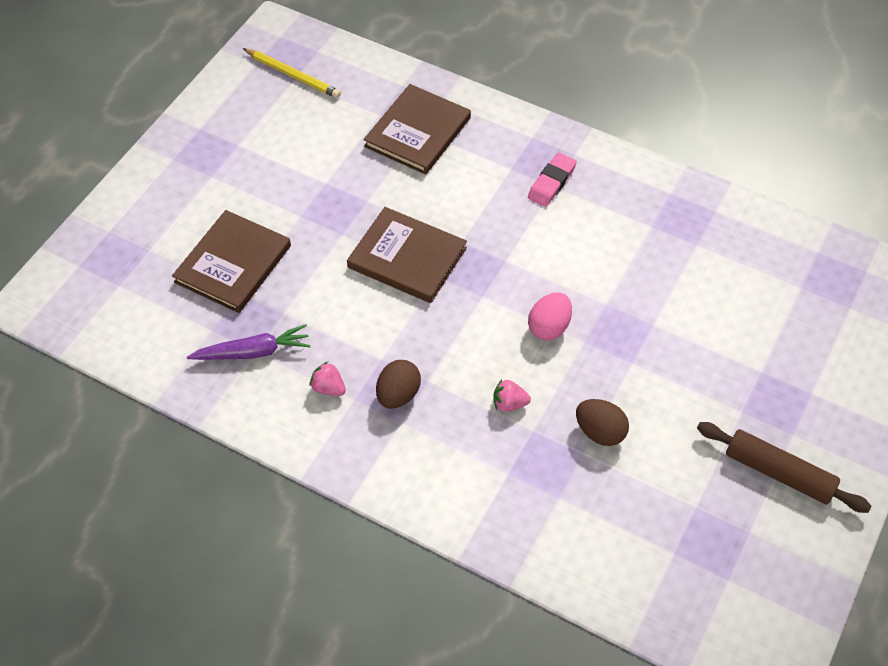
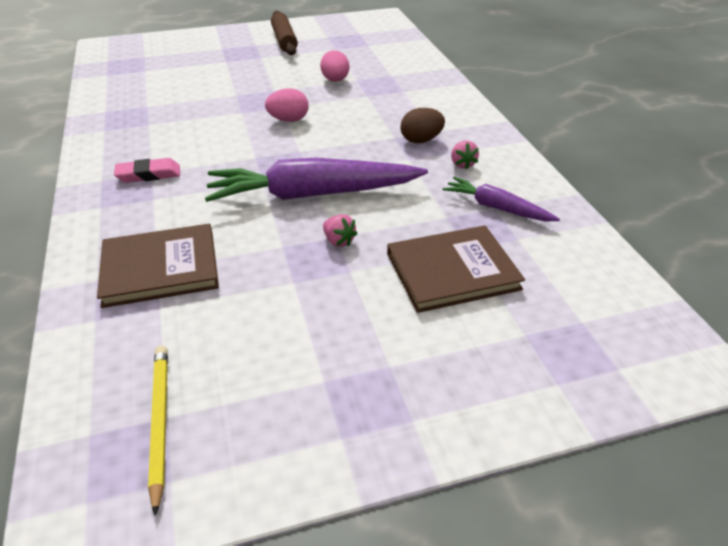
camera: 135 degrees left, 15 degrees down
brown book [347,207,467,303] -> purple carrot [205,158,428,202]
pink strawberry [493,380,531,412] -> pink strawberry moved to [323,214,358,247]
brown egg [576,399,629,446] -> pink egg [320,50,349,82]

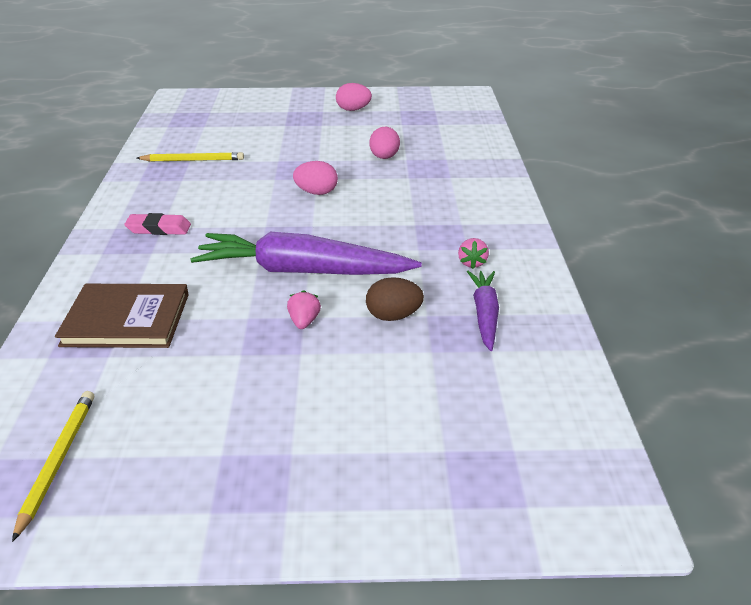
camera: 15 degrees right, 5 degrees down
brown rolling pin [271,11,298,55] -> pink egg [336,83,372,111]
pink strawberry [323,214,358,247] -> pink strawberry turned 150 degrees counterclockwise [287,290,321,329]
brown book [387,225,525,313] -> none
brown egg [400,108,445,143] -> brown egg moved to [366,277,424,321]
purple carrot [442,177,560,221] -> purple carrot turned 45 degrees clockwise [467,271,499,351]
none -> yellow pencil [137,152,244,162]

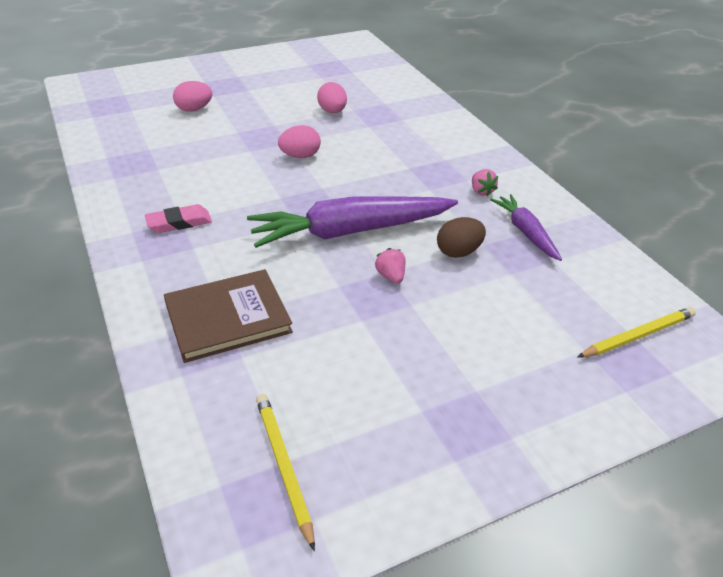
camera: 25 degrees left, 5 degrees up
yellow pencil [137,152,244,162] -> yellow pencil moved to [578,307,696,357]
pink egg [336,83,372,111] -> pink egg moved to [173,81,212,112]

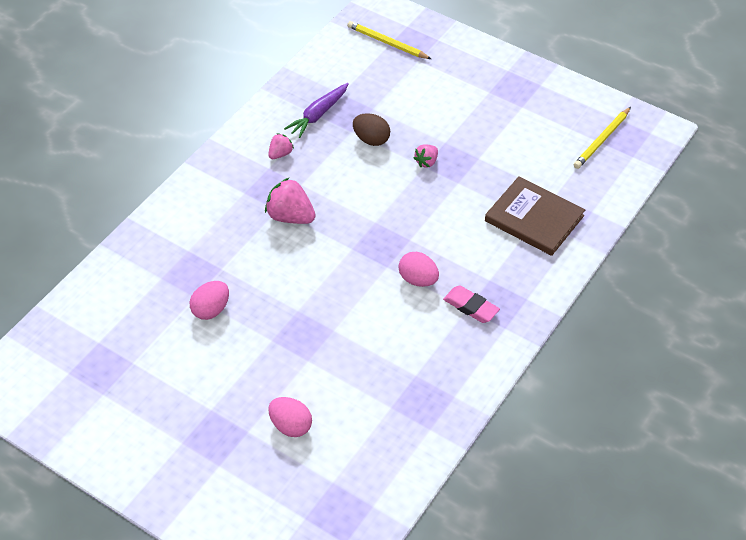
camera: 120 degrees left, 10 degrees up
purple carrot [247,196,458,248] -> none
pink egg [278,125,321,158] -> pink egg moved to [398,252,439,287]
none -> pink strawberry [265,178,316,224]

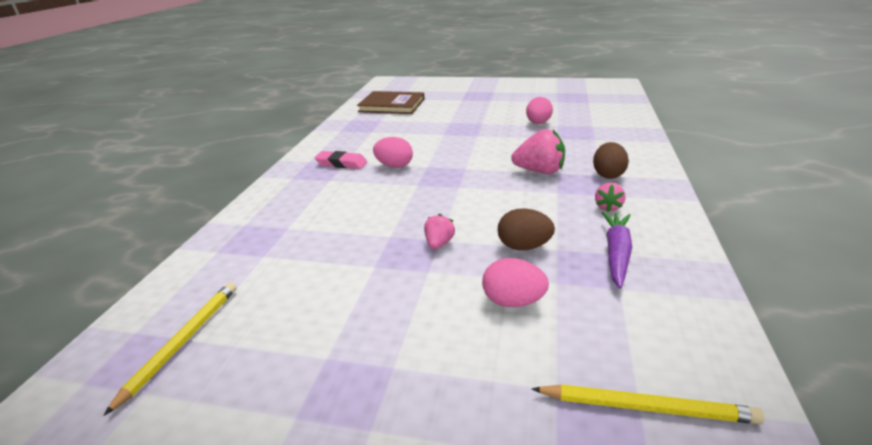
camera: 160 degrees right, 20 degrees down
pink egg [268,397,312,437] -> pink egg moved to [482,258,549,307]
brown book [485,176,585,256] -> brown book moved to [357,91,425,114]
none -> brown egg [593,142,629,179]

